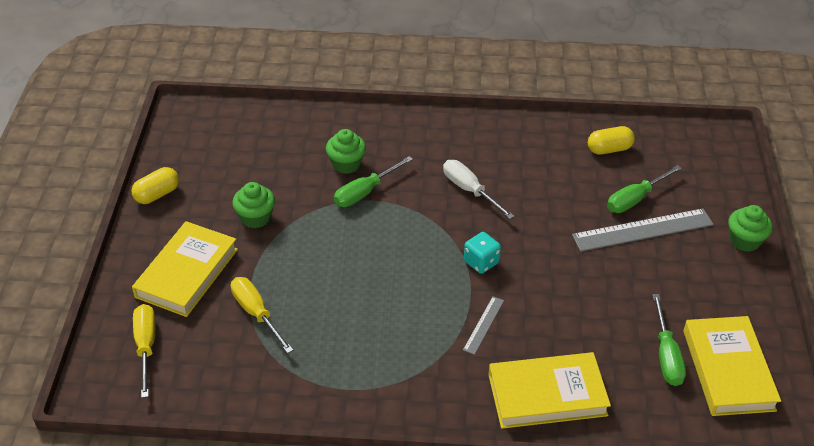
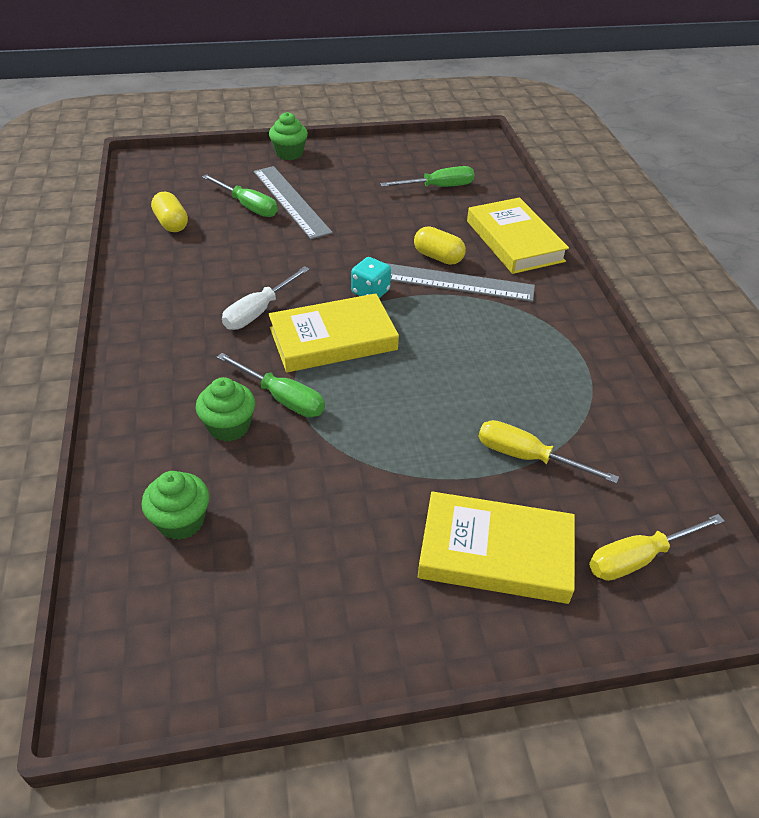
camera: 105 degrees left, 0 degrees up
yellow capsule [131,167,179,204] -> yellow capsule moved to [414,226,466,265]
yellow screwdriver [231,277,293,353] -> yellow screwdriver turned 75 degrees clockwise [478,420,619,484]
green cupcake [232,182,275,228] -> green cupcake moved to [141,471,209,540]
grey ruler [463,296,504,355] -> grey ruler [386,263,535,302], size x2.03
yellow book [683,316,781,416] -> yellow book moved to [269,293,399,372]

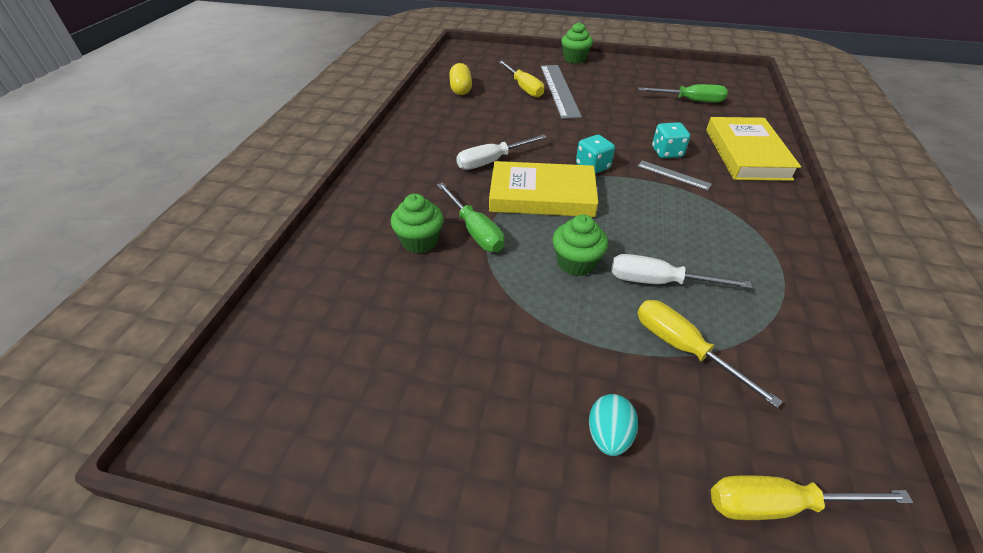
camera: 25 degrees right, 0 degrees up
green cupcake [141,471,209,540] -> green cupcake moved to [553,214,608,276]
green screwdriver [202,174,278,217] -> yellow screwdriver [498,61,544,98]
grey ruler [386,263,535,302] -> grey ruler [637,160,712,190], size x0.49
yellow capsule [414,226,466,265] -> turquoise dice [652,122,690,158]
yellow book [418,491,575,604] -> turquoise egg [589,394,638,456]
none -> white screwdriver [611,254,752,289]

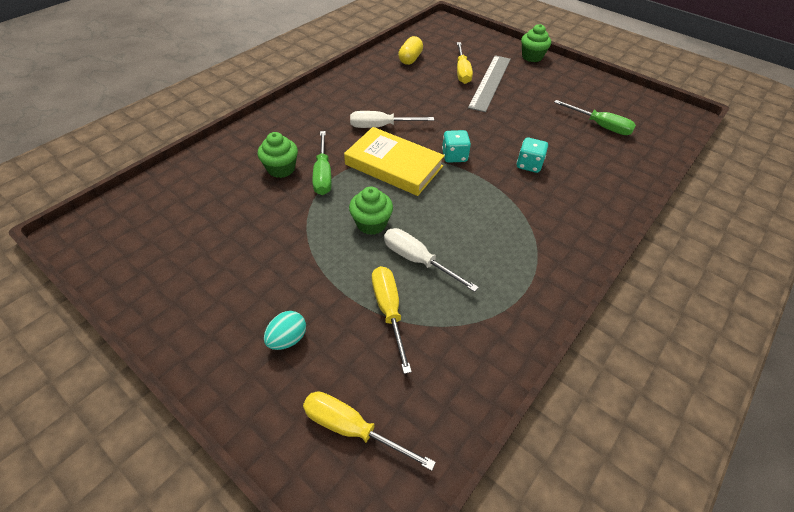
camera: 25 degrees right, 5 degrees up
grey ruler [637,160,712,190] -> none
yellow book [706,117,801,181] -> none

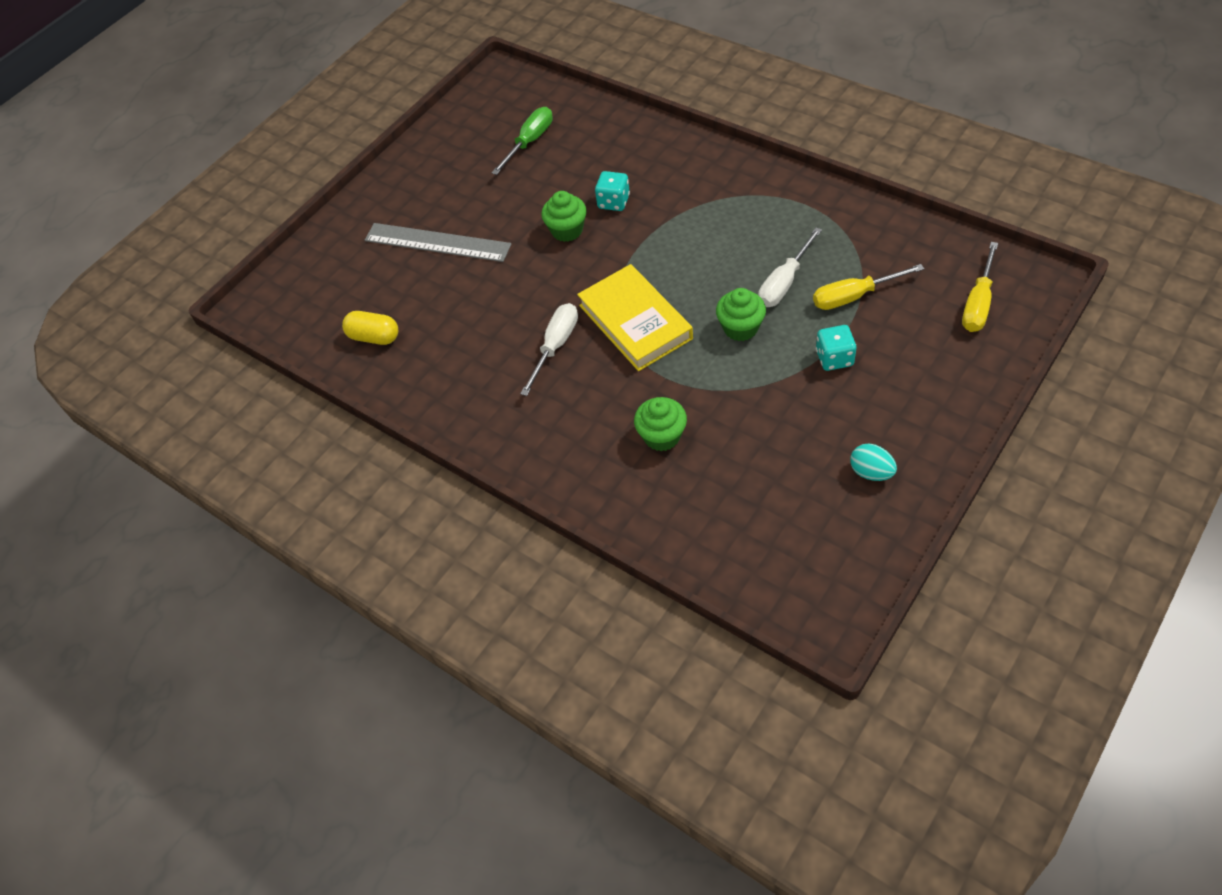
camera: 85 degrees left, 5 degrees up
turquoise egg [264,311,306,350] -> turquoise egg moved to [850,443,897,481]
green screwdriver [312,131,332,195] -> none
yellow book [344,127,445,196] -> yellow book turned 60 degrees counterclockwise [577,264,693,371]
white screwdriver [350,111,434,128] -> white screwdriver turned 150 degrees counterclockwise [520,303,578,396]
turquoise dice [442,130,471,163] -> turquoise dice moved to [816,325,857,371]
yellow screwdriver [457,42,473,84] -> none
green cupcake [521,24,551,62] -> green cupcake moved to [541,191,587,242]

